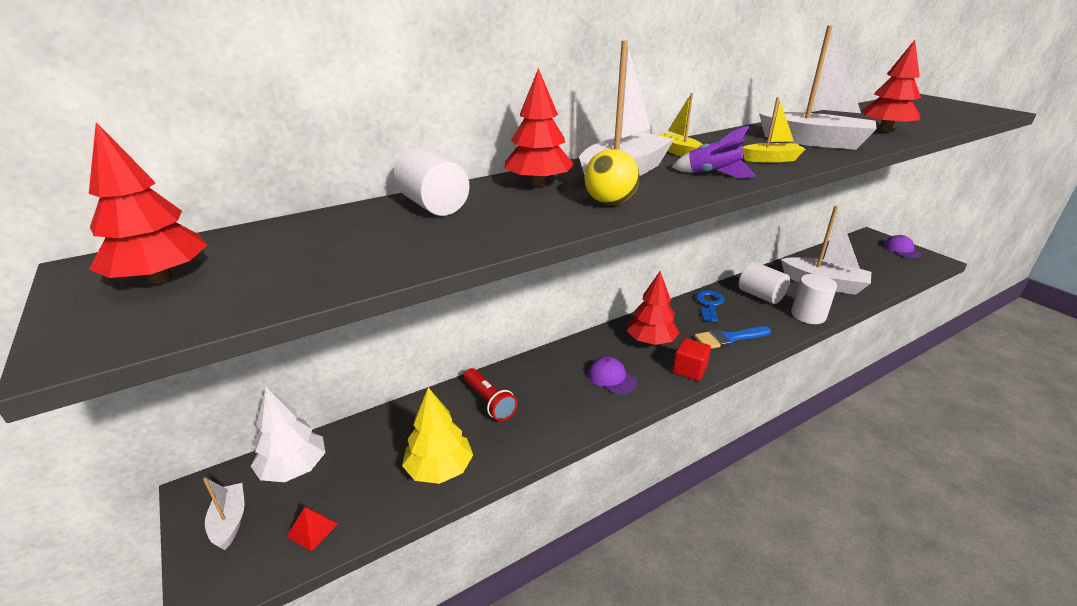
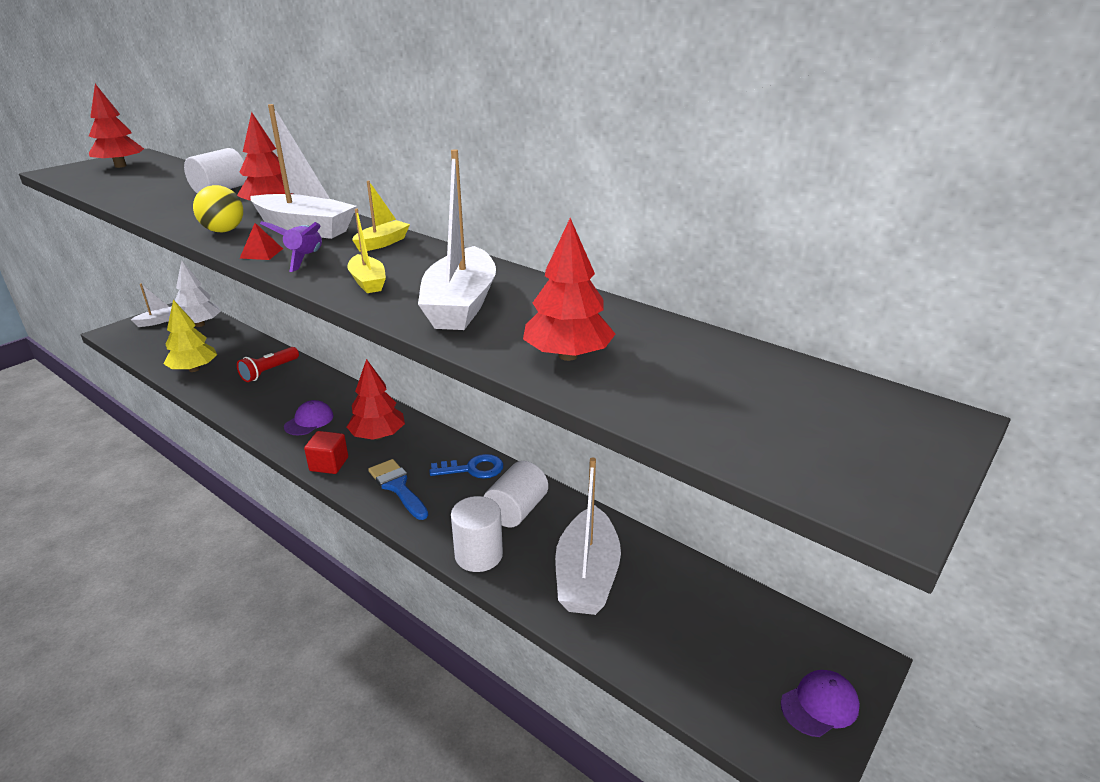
camera: 70 degrees right, 0 degrees up
red pyramid [286,507,338,551] -> red pyramid moved to [240,223,283,260]

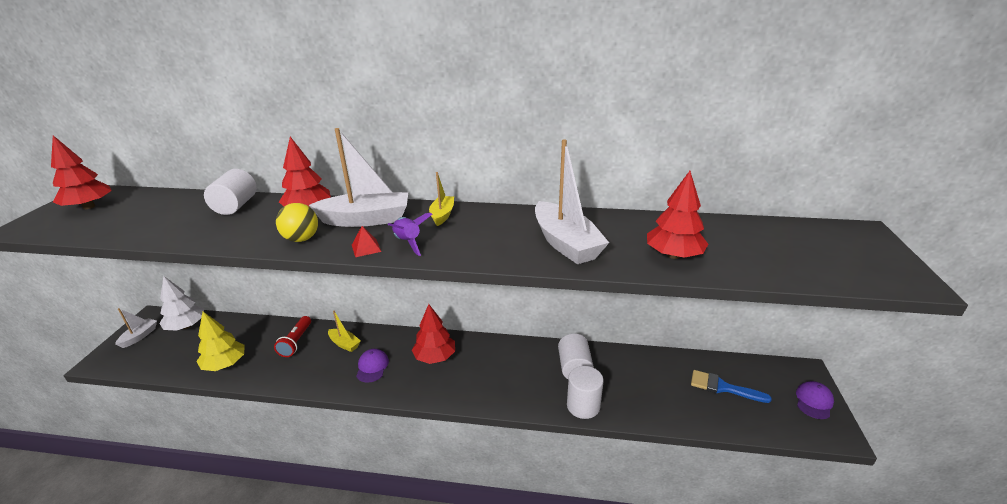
camera: 30 degrees left, 0 degrees up
red cube [304,431,348,474] -> none
yellow boat [347,208,386,293] -> yellow boat moved to [328,310,361,352]
blue brush [368,459,428,520] -> blue brush moved to [691,370,772,403]
blue key [429,454,503,479] -> none
white boat [555,457,621,615] -> none

